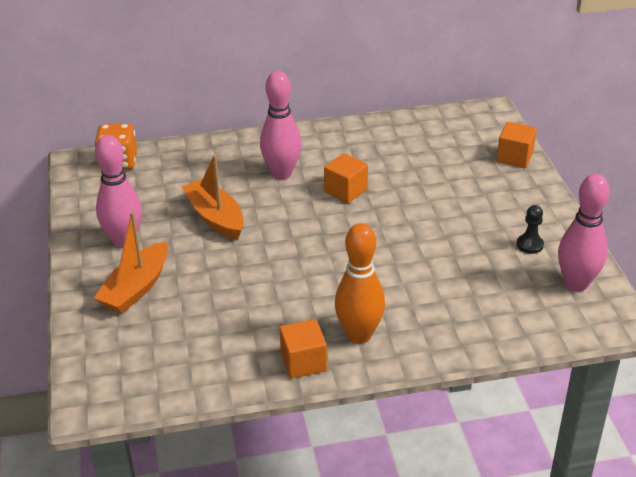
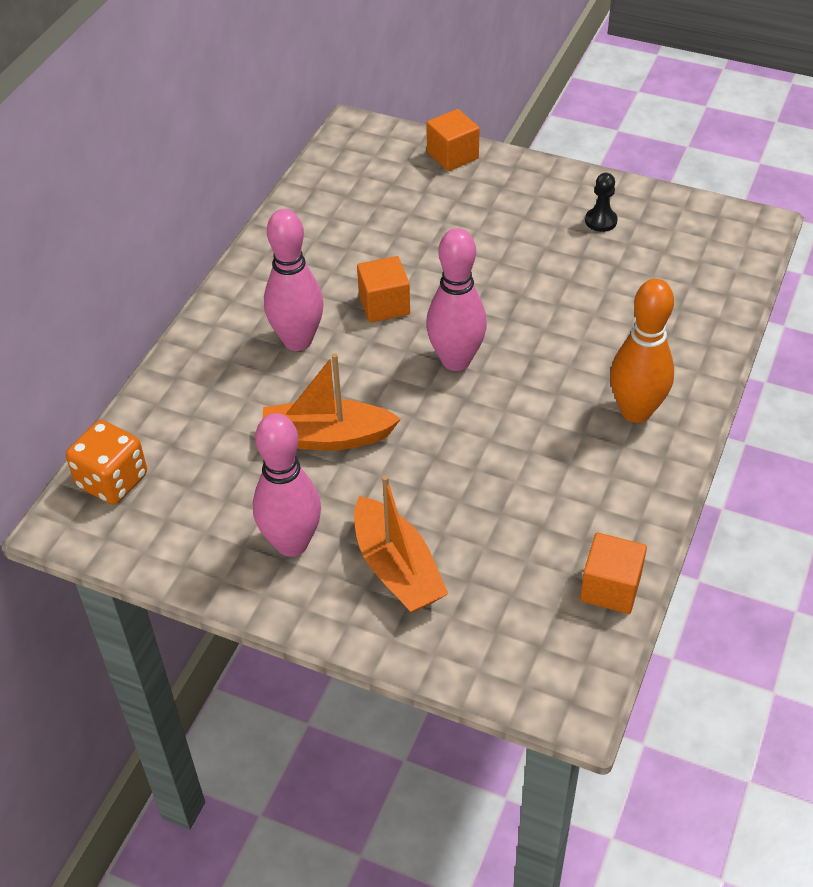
camera: 55 degrees left, 10 degrees up
orange cube [280,319,327,379] -> orange cube moved to [580,533,647,614]
pink bowling pin [558,174,610,291] -> pink bowling pin moved to [426,228,487,371]

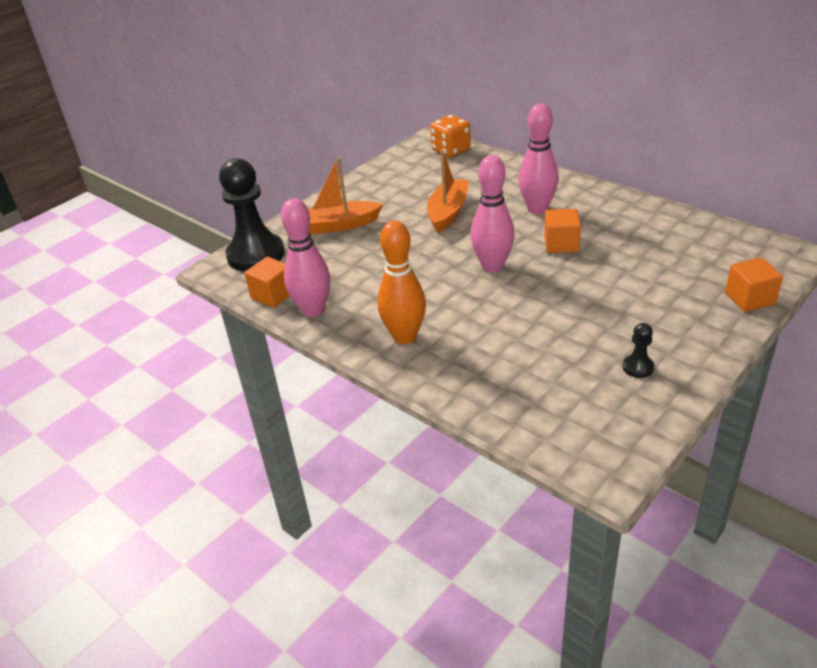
camera: 110 degrees right, 10 degrees down
pink bowling pin [253,413,321,557] -> pink bowling pin moved to [281,198,330,317]
none -> black pawn [219,158,285,272]

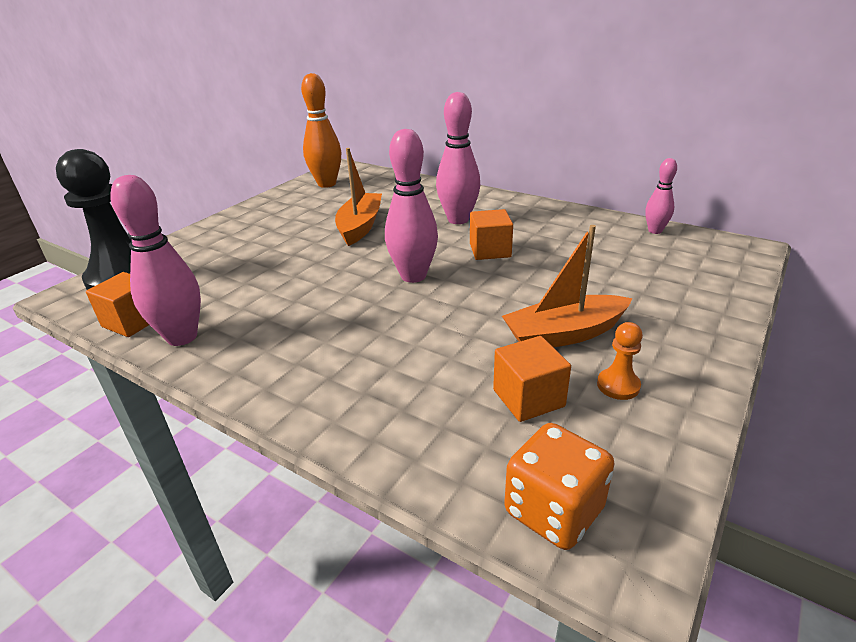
camera: 10 degrees left, 5 degrees down
orange boat [308,157,383,234] -> orange boat moved to [502,225,633,347]
orange bowling pin [378,221,426,344] -> orange bowling pin moved to [301,73,341,188]
orange dice [430,115,471,157] -> orange dice moved to [504,423,615,550]
black pawn [622,323,654,378] -> orange pawn [597,322,643,400]
orange cube [725,257,783,312] -> orange cube moved to [493,336,571,422]
none -> pink bowling pin [645,158,677,234]

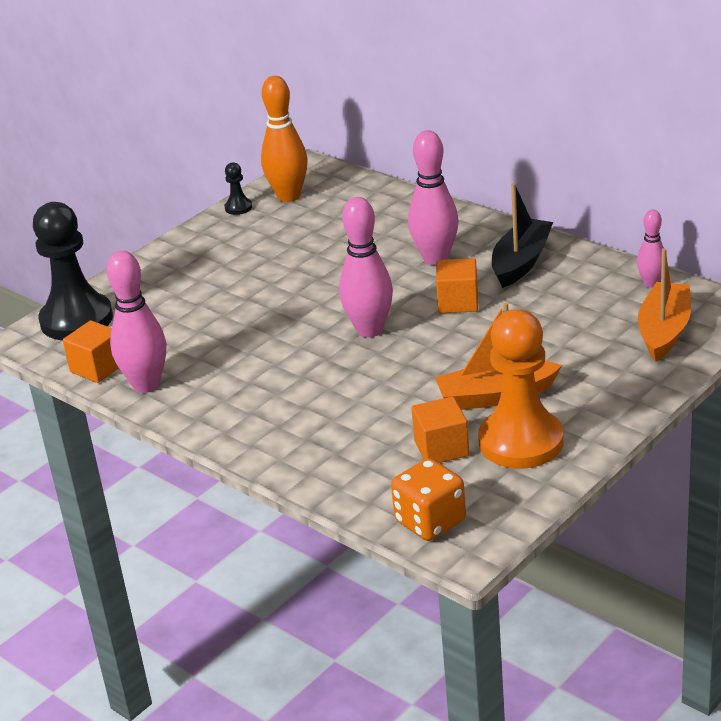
camera: 10 degrees right, 0 degrees up
orange boat [335,148,382,246] -> orange boat moved to [638,248,691,362]
orange pawn [597,322,643,400] -> orange pawn [478,309,564,469], size x2.39
none -> black pawn [225,162,252,215]
none -> black boat [492,183,553,288]

